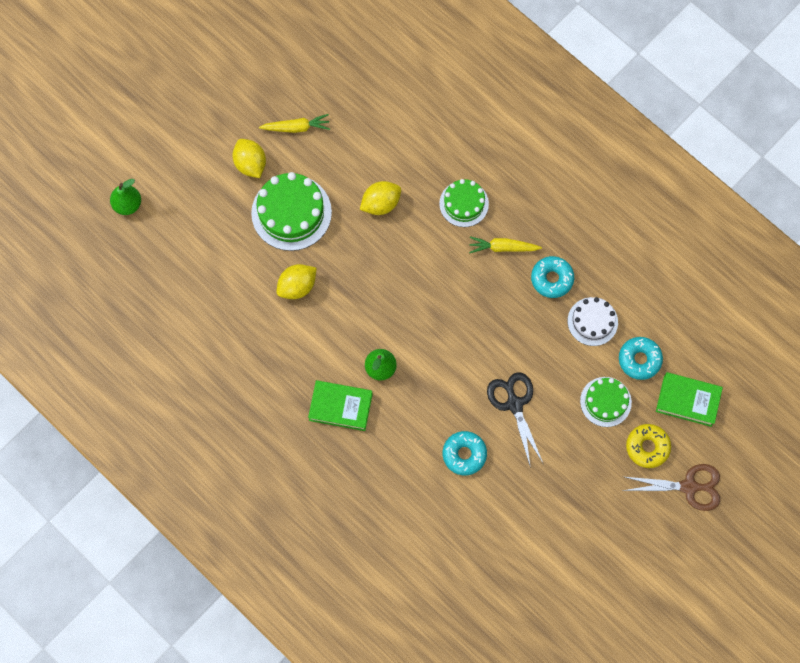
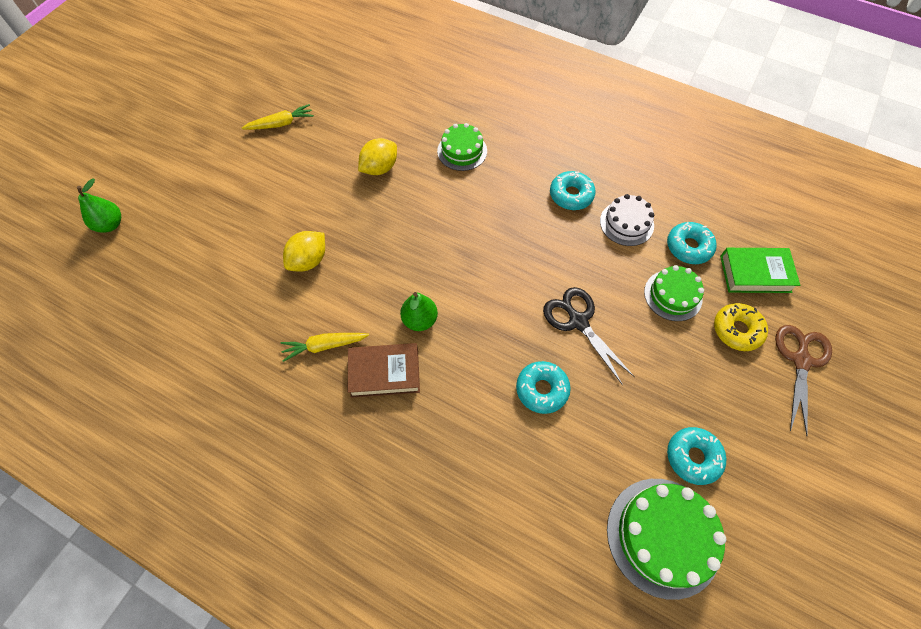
camera: 15 degrees left, 10 degrees down
yellow lemon [233,139,266,178] -> none
green cake [251,172,332,251] -> green cake moved to [607,479,726,600]
green book [308,380,373,431] -> brown book [348,343,420,398]
yellow carrot [469,236,542,253] -> yellow carrot moved to [280,333,369,362]
brown scissors [622,464,720,511] -> brown scissors turned 60 degrees counterclockwise [775,325,832,436]
none -> turquoise donut [667,427,726,485]

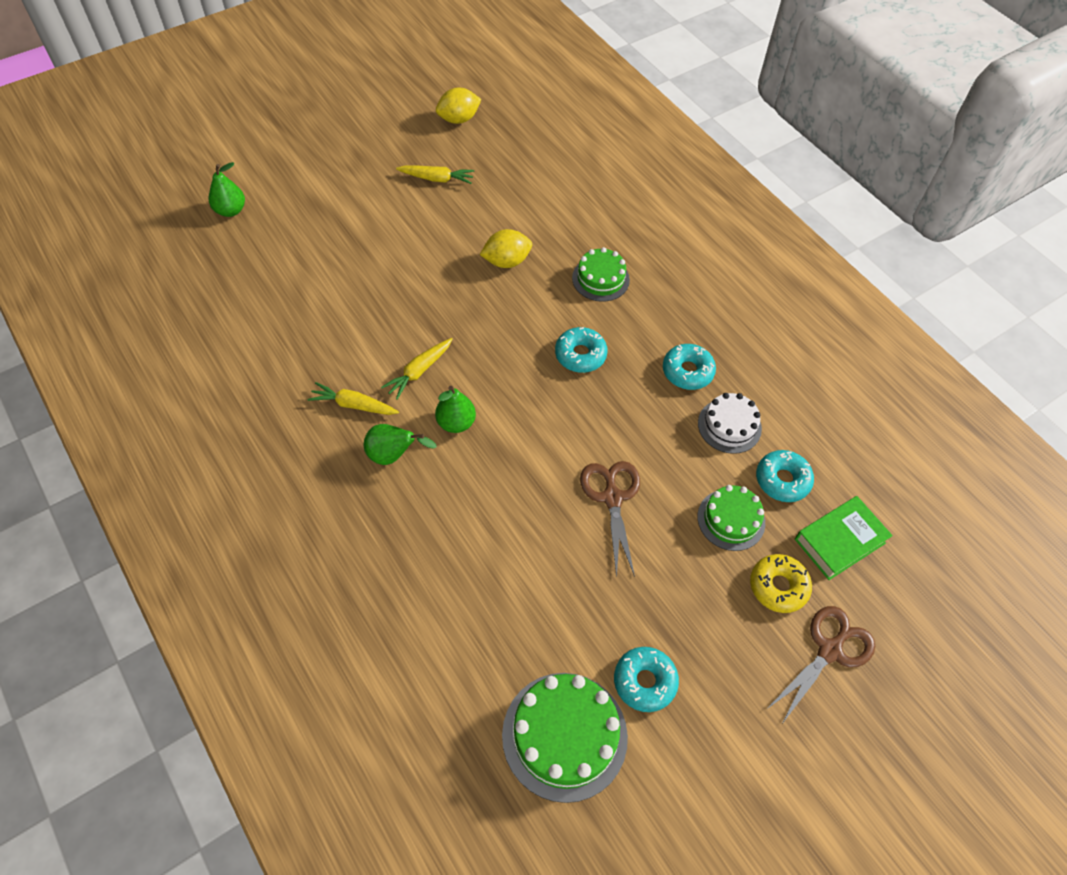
camera: 25 degrees right, 5 degrees down
yellow lemon [283,231,325,272] -> yellow lemon moved to [436,87,482,124]
brown book [348,343,420,398] -> green pear [364,424,437,465]
turquoise donut [516,361,571,414] -> turquoise donut moved to [555,327,608,373]
black scissors [543,287,635,385] -> brown scissors [580,461,640,578]
green book [720,248,800,293] -> green book turned 60 degrees counterclockwise [795,496,893,580]
none -> yellow carrot [381,338,453,400]

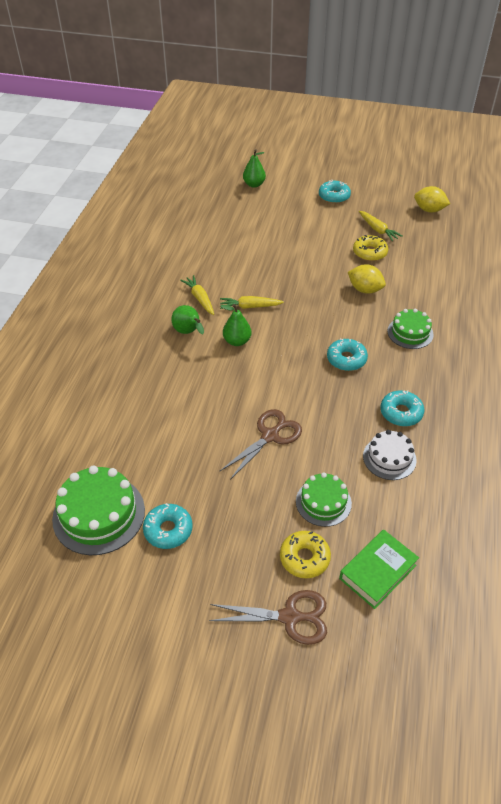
camera: 50 degrees right, 10 degrees down
turquoise donut [756,450,814,502] -> turquoise donut moved to [319,180,351,204]
green book [795,496,893,580] -> green book turned 60 degrees counterclockwise [339,529,419,609]
none -> yellow donut [353,235,388,261]

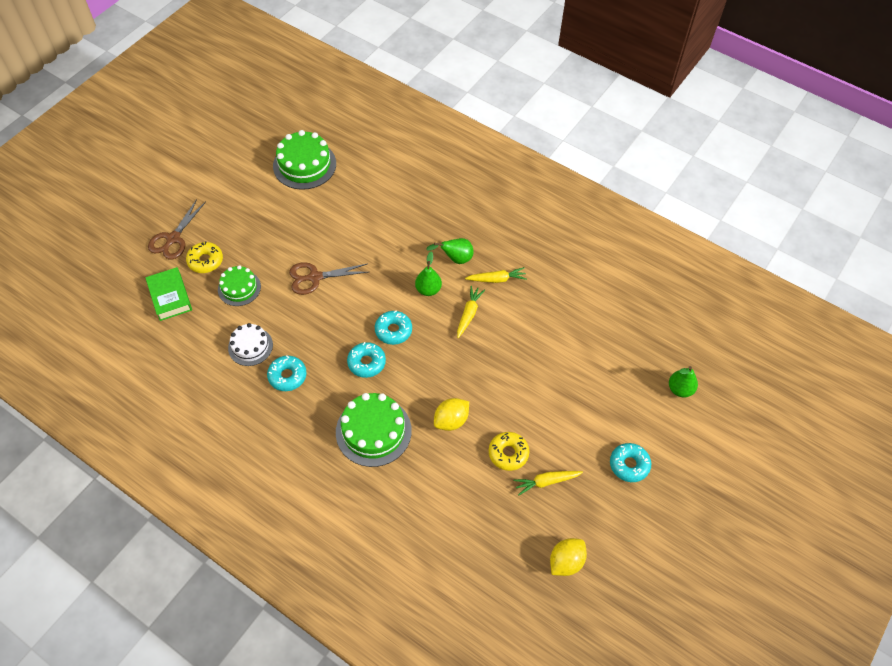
camera: 110 degrees right, 10 degrees up
turquoise donut [143,503,193,549] -> turquoise donut moved to [375,311,412,345]
brown scissors [219,409,302,480] -> brown scissors turned 105 degrees clockwise [289,262,368,295]
green cake [387,309,433,349] -> green cake [336,393,412,467], size x1.62

